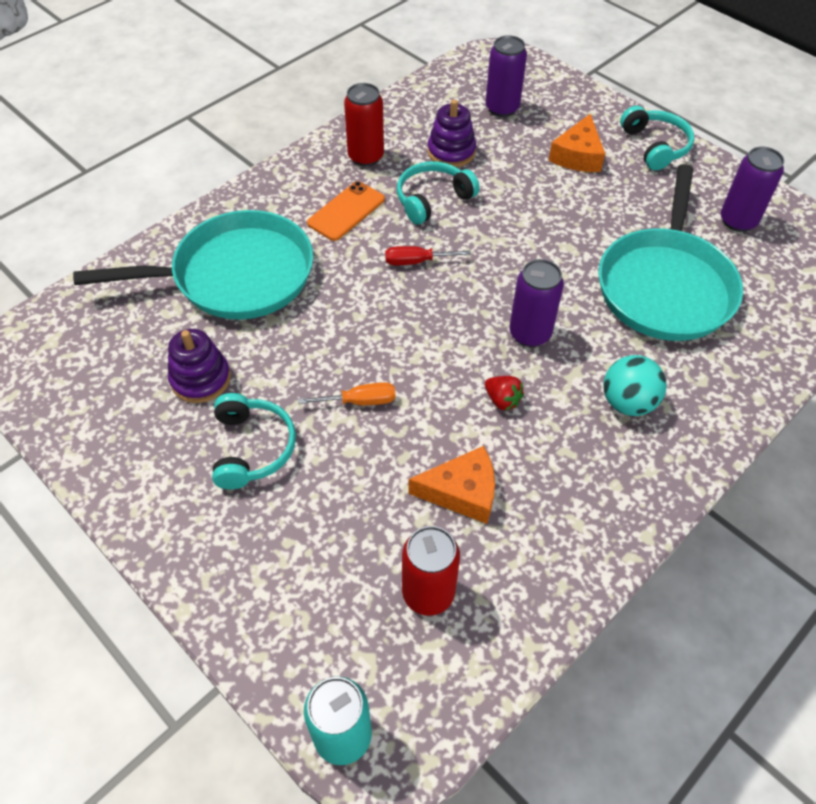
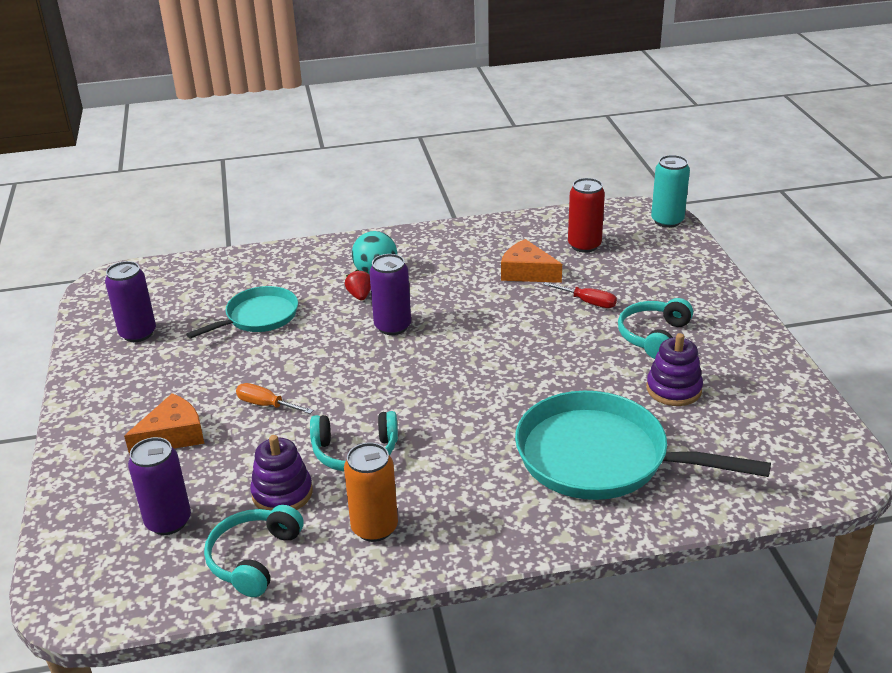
camera: 145 degrees left, 20 degrees down
orange screwdriver [298,382,396,405] -> orange screwdriver moved to [236,383,313,414]
orange phone [307,181,385,241] -> none
red can [344,83,384,166] -> orange can [344,442,398,542]
red screwdriver [385,246,471,265] -> red screwdriver moved to [543,282,617,308]
red strawberry [485,376,524,411] -> red strawberry moved to [345,270,371,300]
turquoise pan [598,164,743,341] -> turquoise pan [186,286,298,339], size x0.58
turquoise headphones [620,106,695,170] -> turquoise headphones moved to [204,505,304,597]

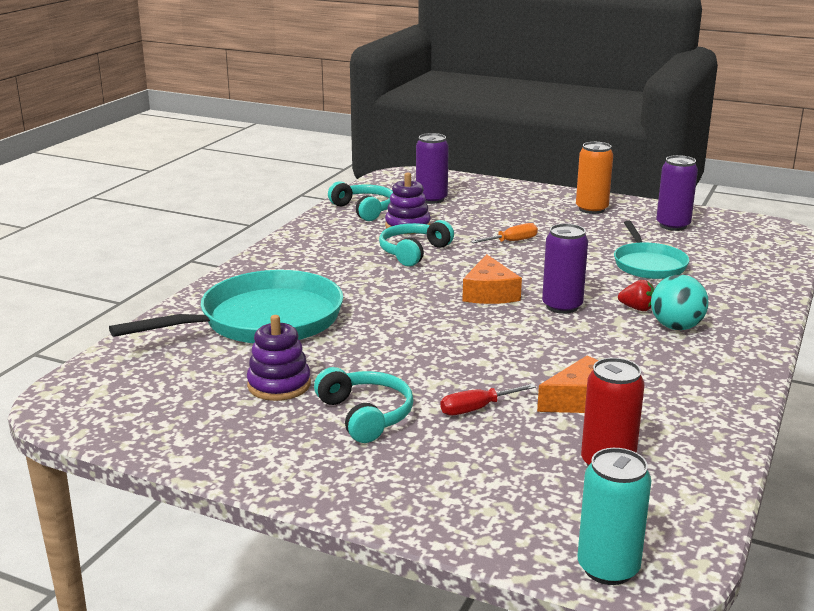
camera: 125 degrees right, 10 degrees down
orange cheese [124,393,204,456] -> orange cheese moved to [462,254,522,304]
orange can [344,442,398,542] -> orange can moved to [576,142,613,214]

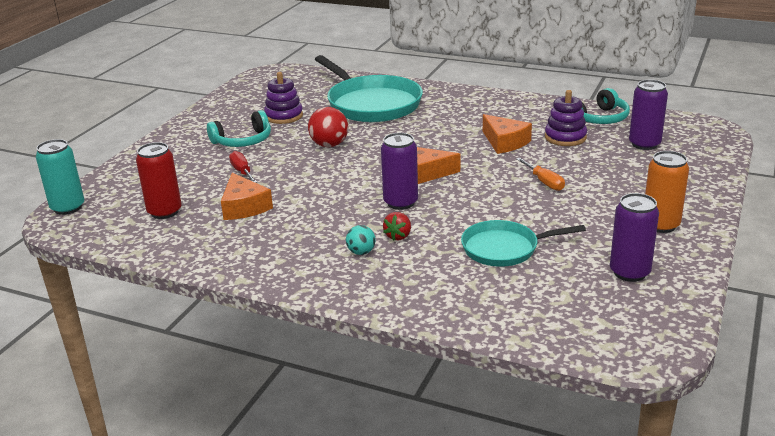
camera: 90 degrees right, 5 degrees up
turquoise headphones [379,220,454,266] -> orange cheese [483,114,532,154]
turquoise ball [651,275,709,330] -> turquoise ball [346,225,376,255], size x0.60
none -> red ball [308,107,348,147]

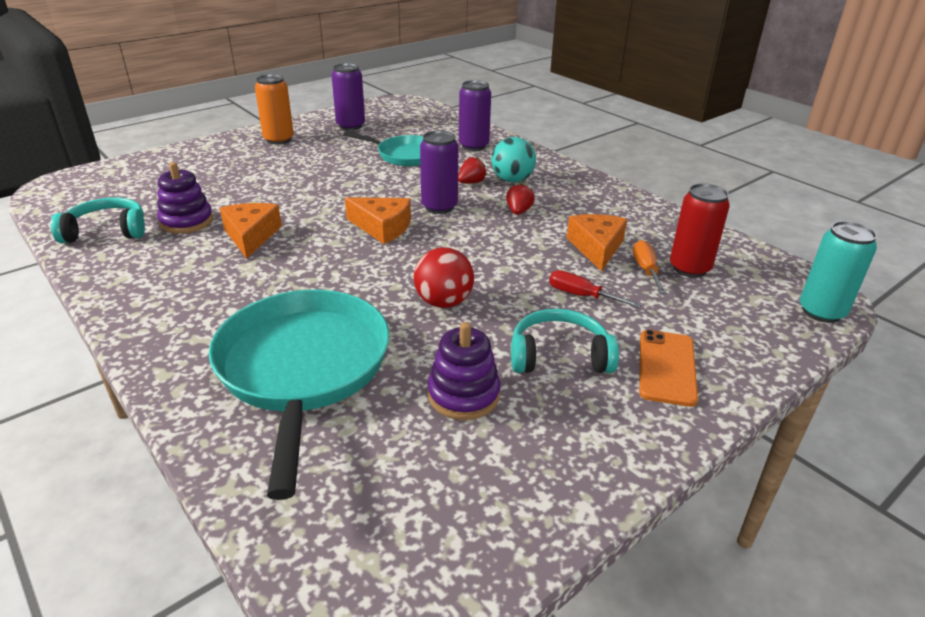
camera: 155 degrees left, 5 degrees up
red screwdriver [229,151,257,183] -> red screwdriver turned 120 degrees clockwise [549,270,642,308]
turquoise ball [346,225,376,255] -> turquoise ball [491,137,536,182], size x1.68
orange screwdriver [516,158,565,191] -> orange screwdriver moved to [633,240,666,294]
purple can [629,80,668,150] -> purple can moved to [459,80,491,151]
none -> red strawberry [506,183,535,215]
none -> orange phone [639,330,698,407]

